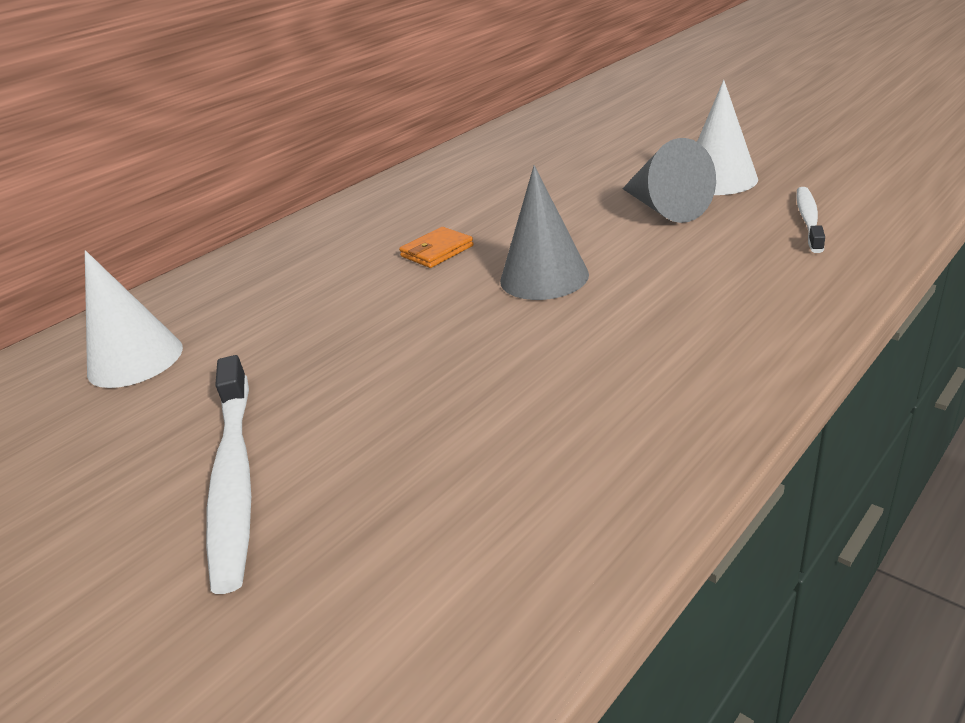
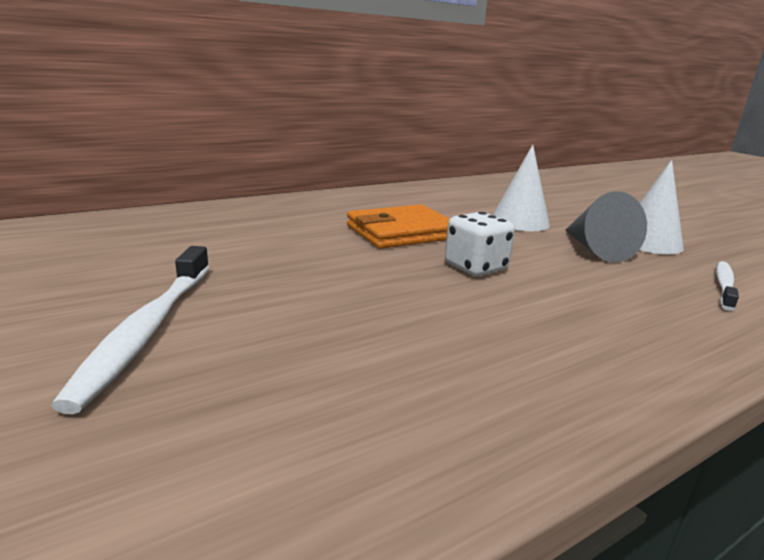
camera: 10 degrees right, 10 degrees down
white cone [85,250,183,388] -> white cone moved to [493,145,550,231]
orange wallet [399,227,474,268] -> orange wallet [347,205,450,249], size x1.92
grey cone [500,165,589,300] -> white dice [445,212,515,276]

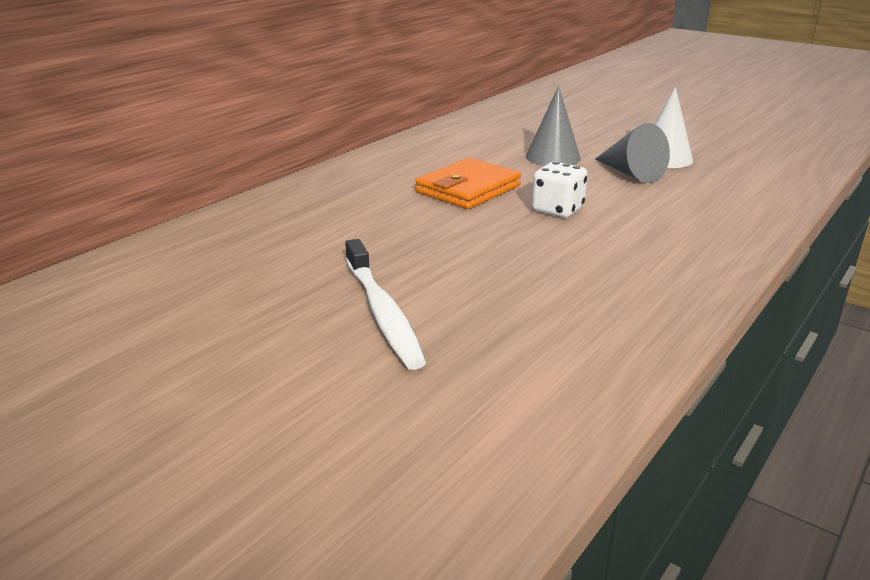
camera: 20 degrees left, 5 degrees up
white cone [493,145,550,231] -> grey cone [526,86,581,166]
white toothbrush [716,261,739,311] -> none

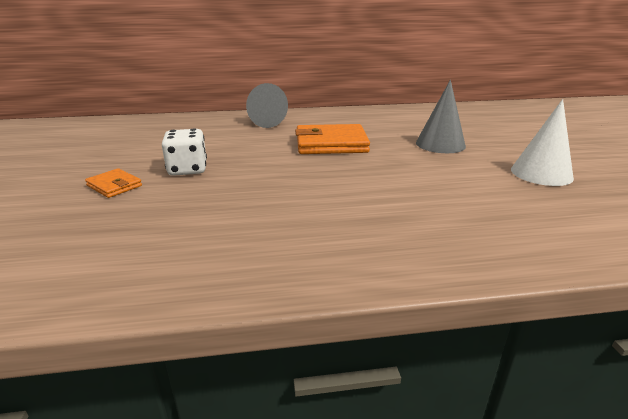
camera: 45 degrees right, 0 degrees up
white toothbrush [345,239,426,370] -> orange wallet [85,168,142,198]
white dice [532,162,588,218] -> white dice moved to [162,128,207,176]
grey cone [595,123,670,183] -> grey cone moved to [246,83,288,128]

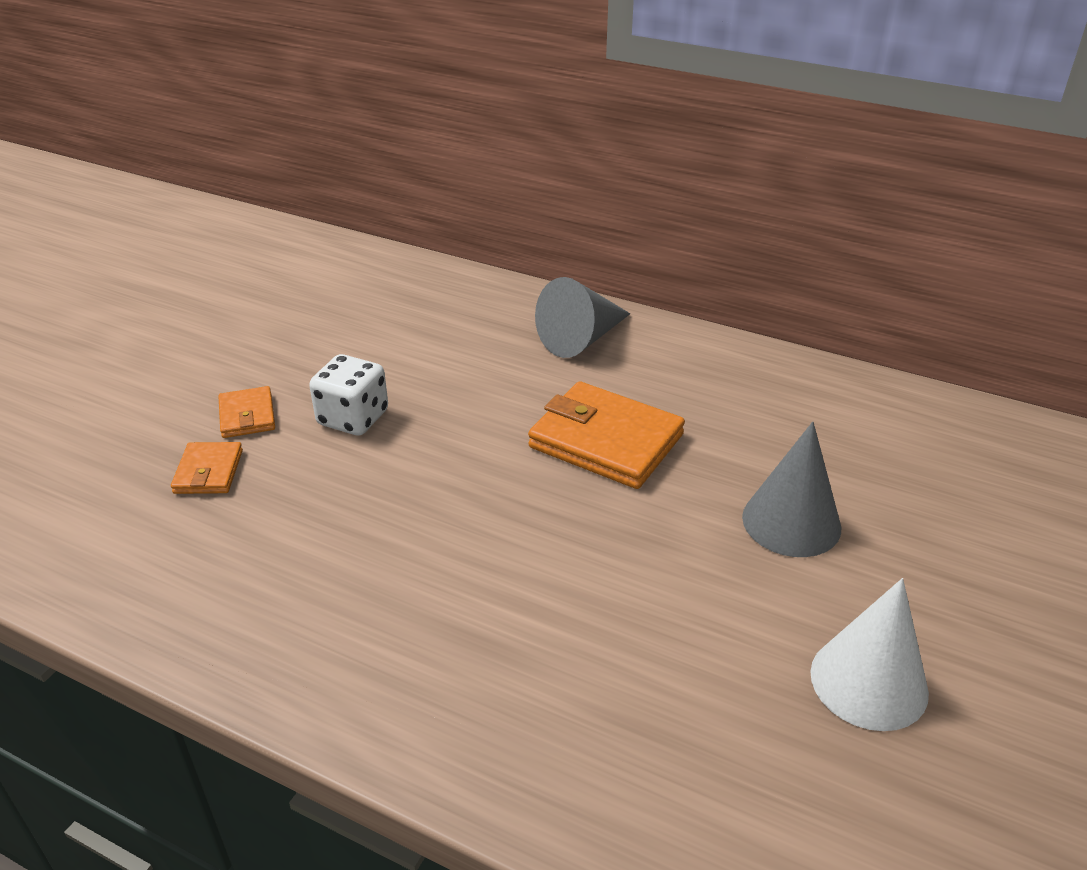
camera: 35 degrees right, 10 degrees up
none -> orange wallet [171,442,243,494]

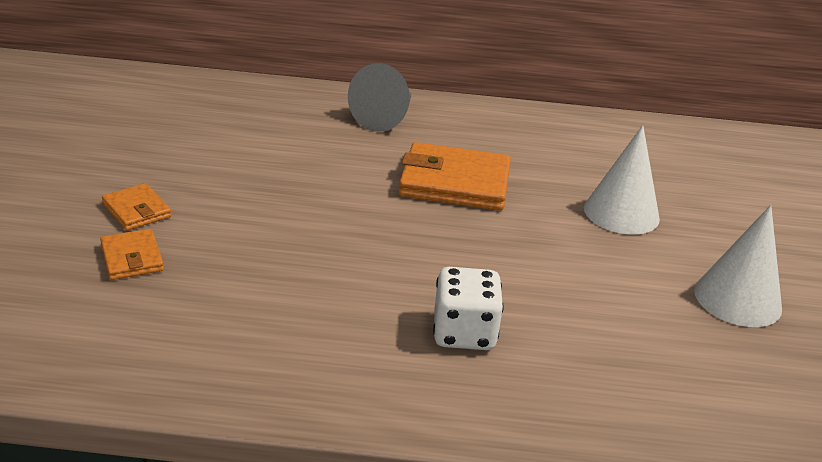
camera: 25 degrees left, 5 degrees down
white dice [309,354,388,435] -> white dice moved to [433,267,504,350]
grey cone [742,422,841,557] -> white cone [584,125,660,235]

